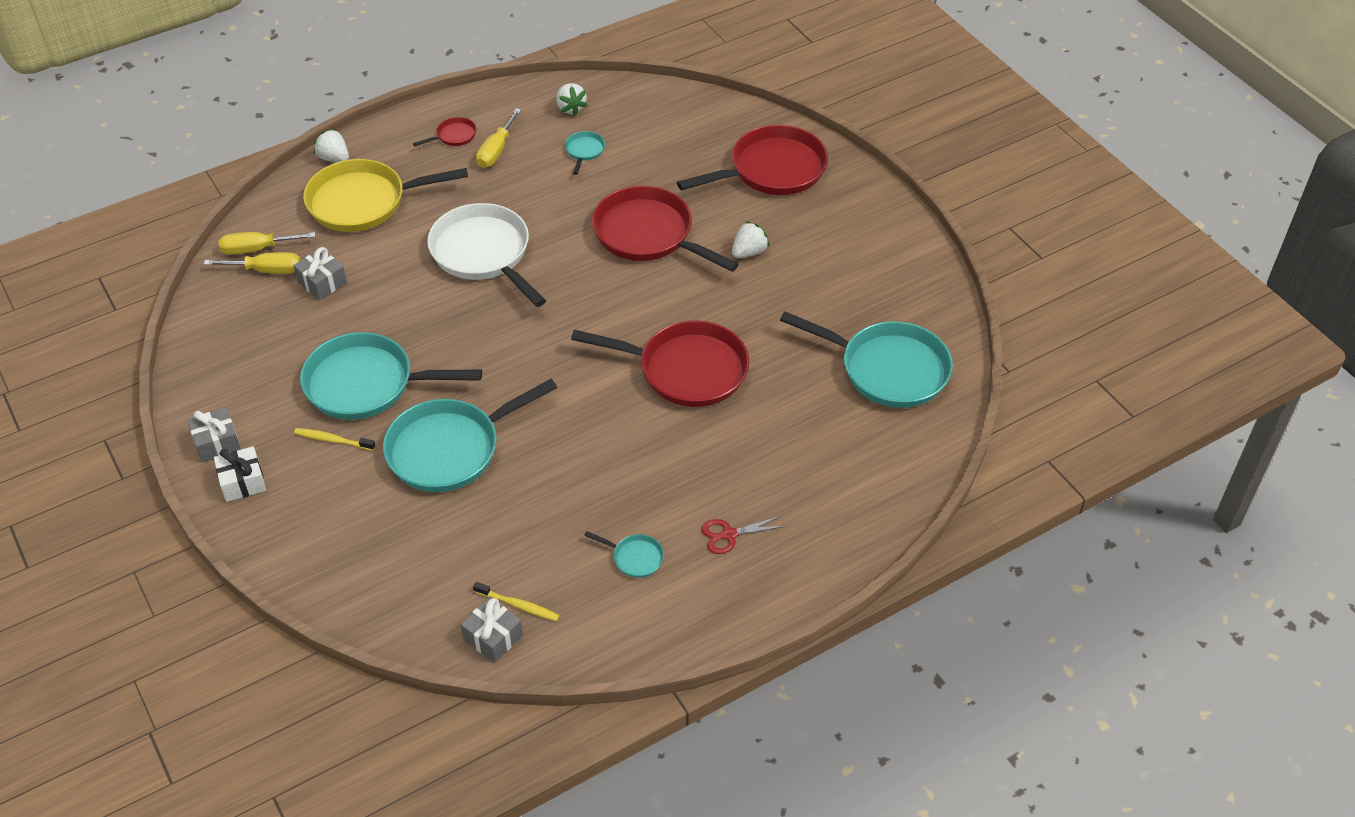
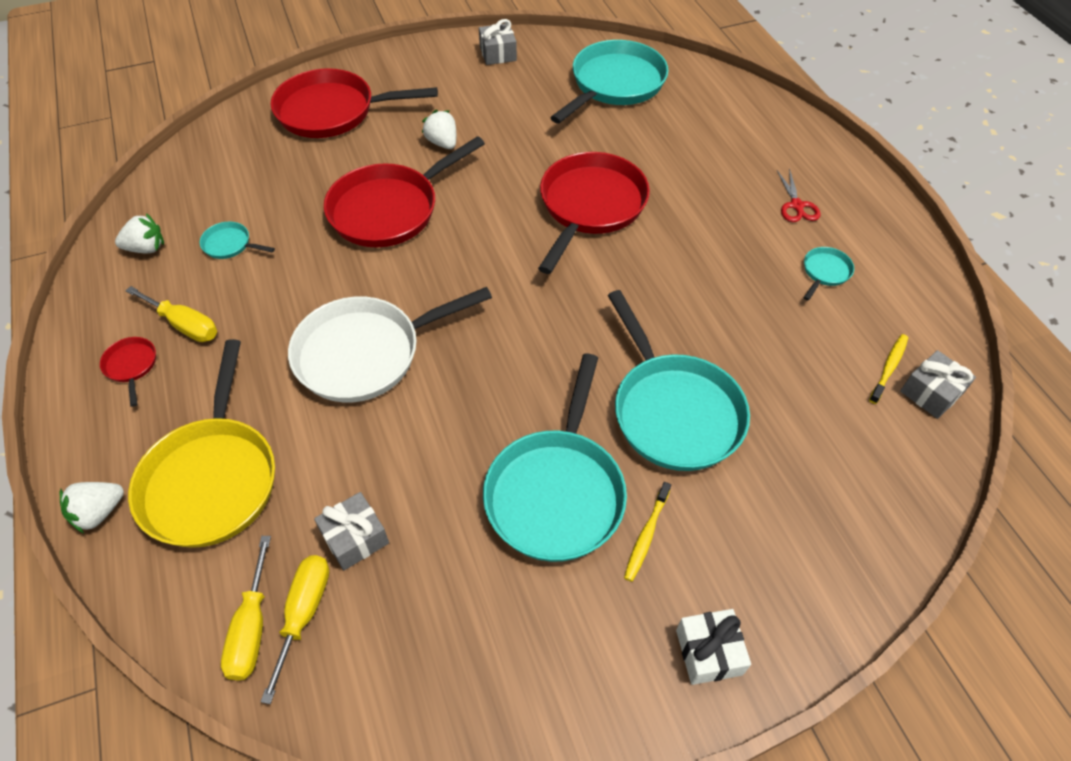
camera: 80 degrees left, 5 degrees up
grey gift [188,407,241,463] -> grey gift moved to [479,19,517,65]
red pan [677,125,828,195] -> red pan turned 75 degrees counterclockwise [271,68,438,138]

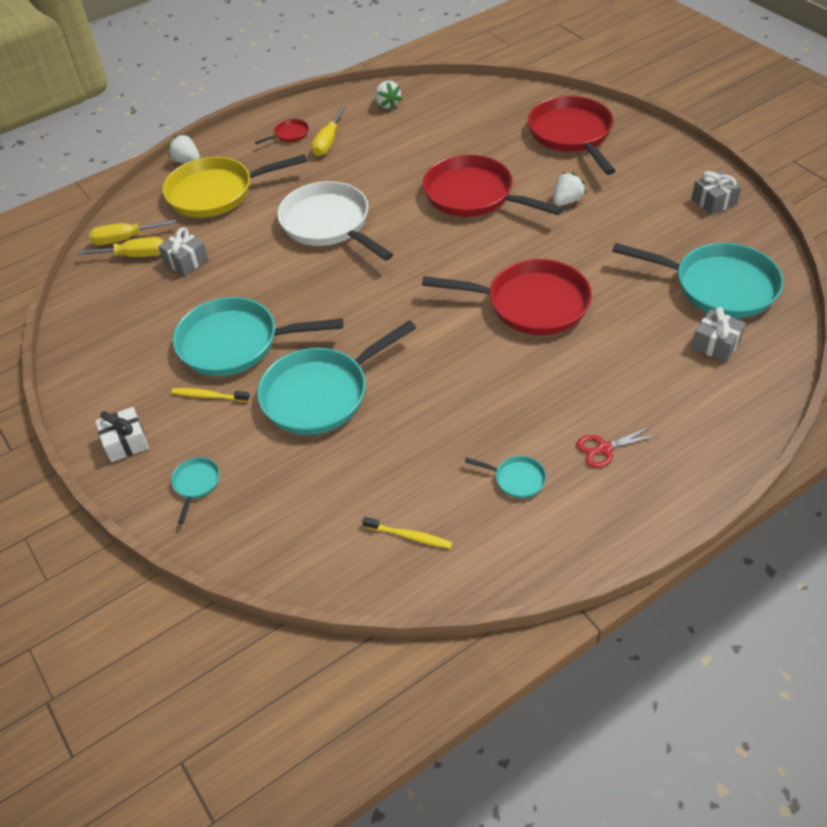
camera: 80 degrees right, 5 degrees down
turquoise pan [200,222,275,259] -> turquoise pan moved to [171,457,220,524]
grey gift [900,350,976,419] -> grey gift moved to [691,307,746,362]

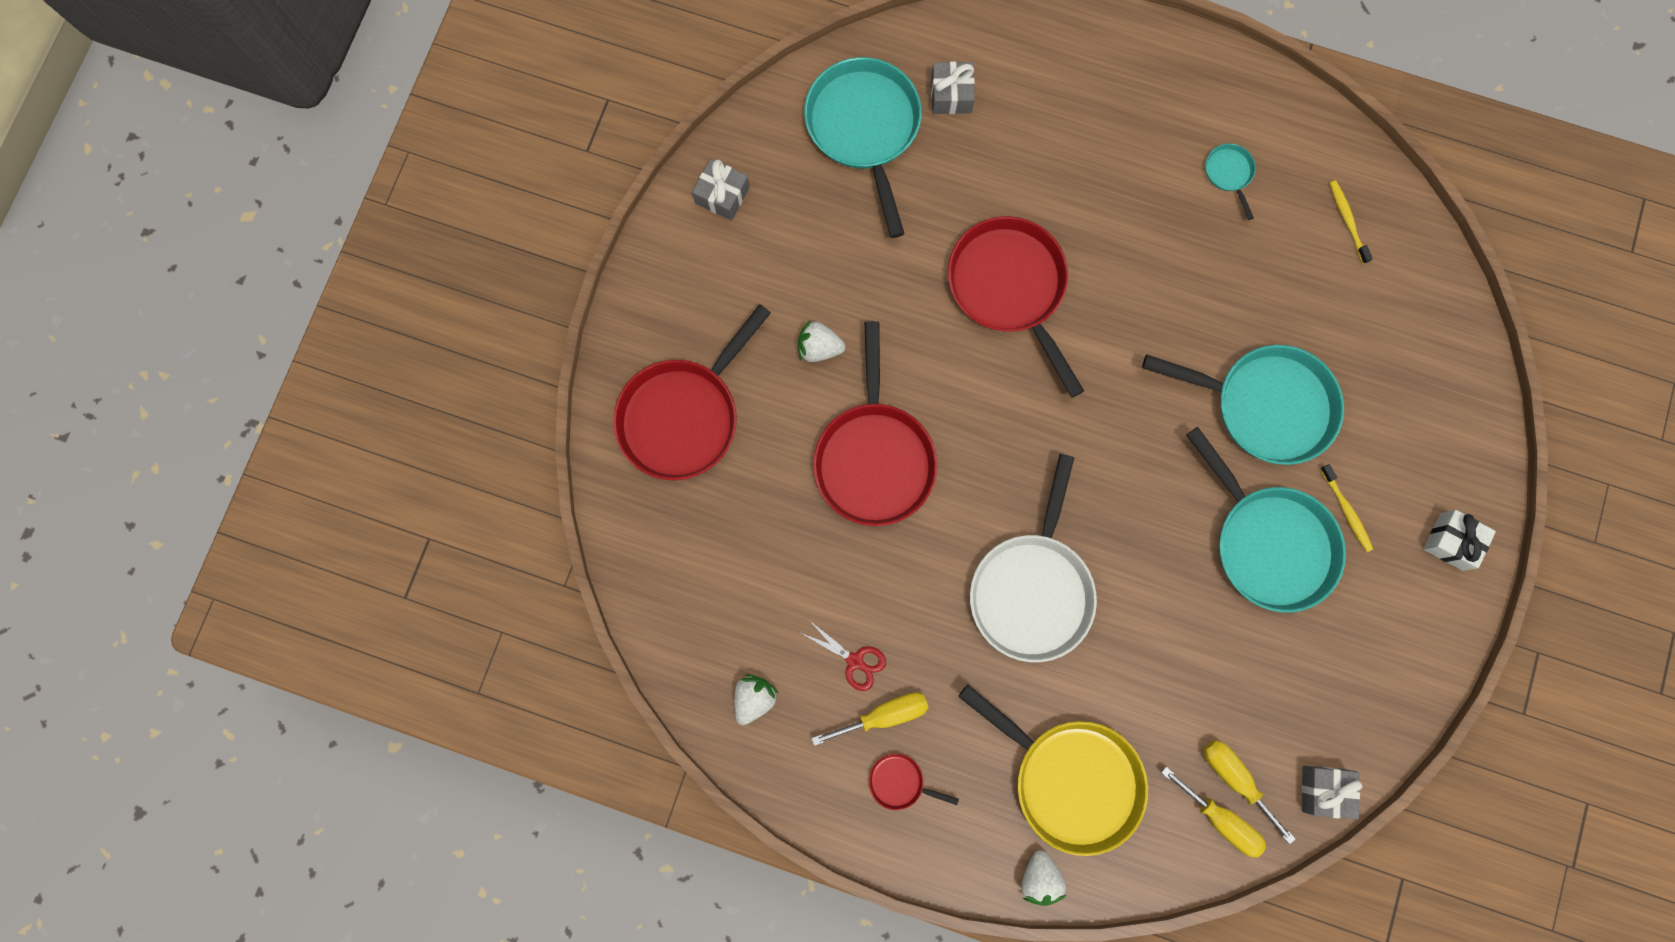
camera: 130 degrees left, 30 degrees up
grey gift [158,227,208,276] -> grey gift moved to [1302,766,1362,820]
turquoise pan [171,457,220,524] -> none
red scissors [576,426,658,468] -> red scissors moved to [803,621,886,691]

